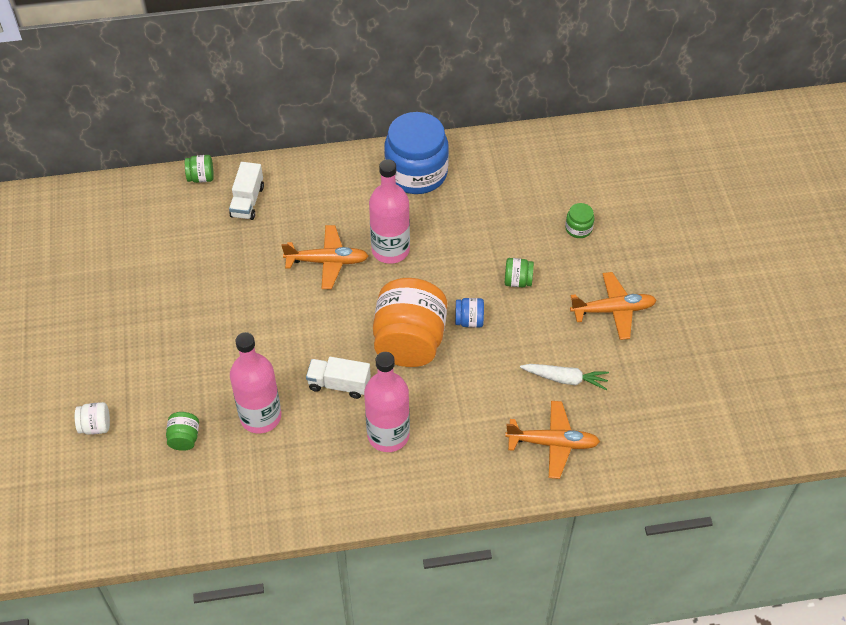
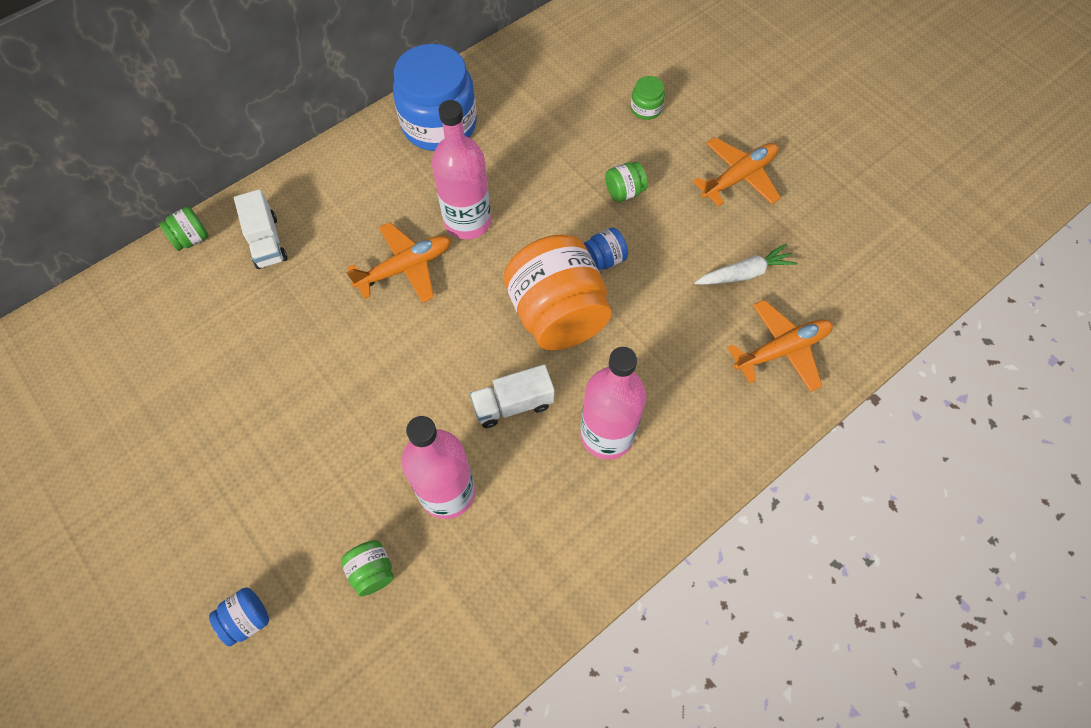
camera: 30 degrees left, 10 degrees up
white jar [75,402,110,435] -> blue jar [209,587,269,647]

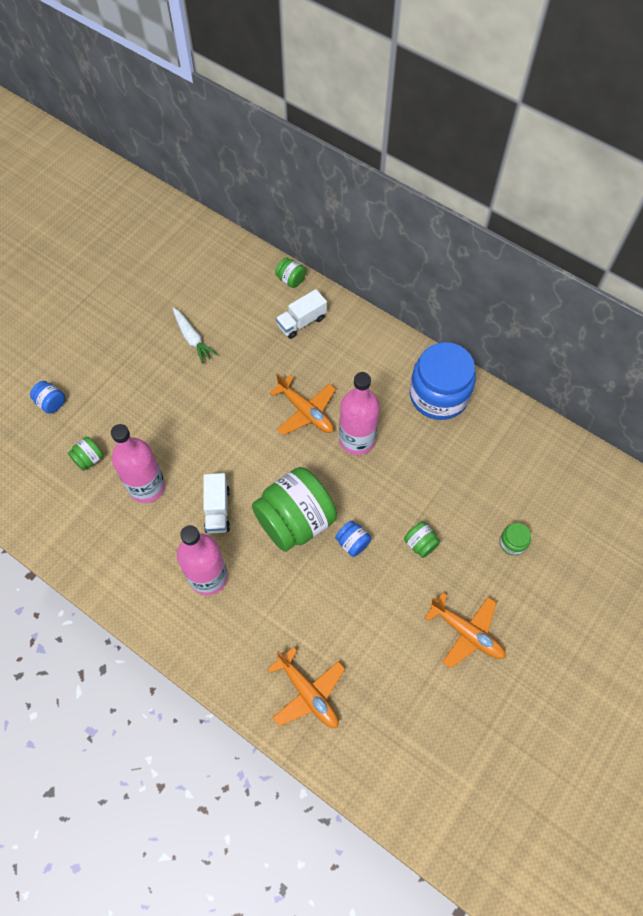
camera: 75 degrees right, 0 degrees up
white truck [470,365,555,428] -> white truck turned 150 degrees counterclockwise [203,473,230,534]
orange jar [504,235,612,351] -> green jar [252,467,337,552]
white carrot [695,244,798,285] -> white carrot moved to [172,307,218,364]

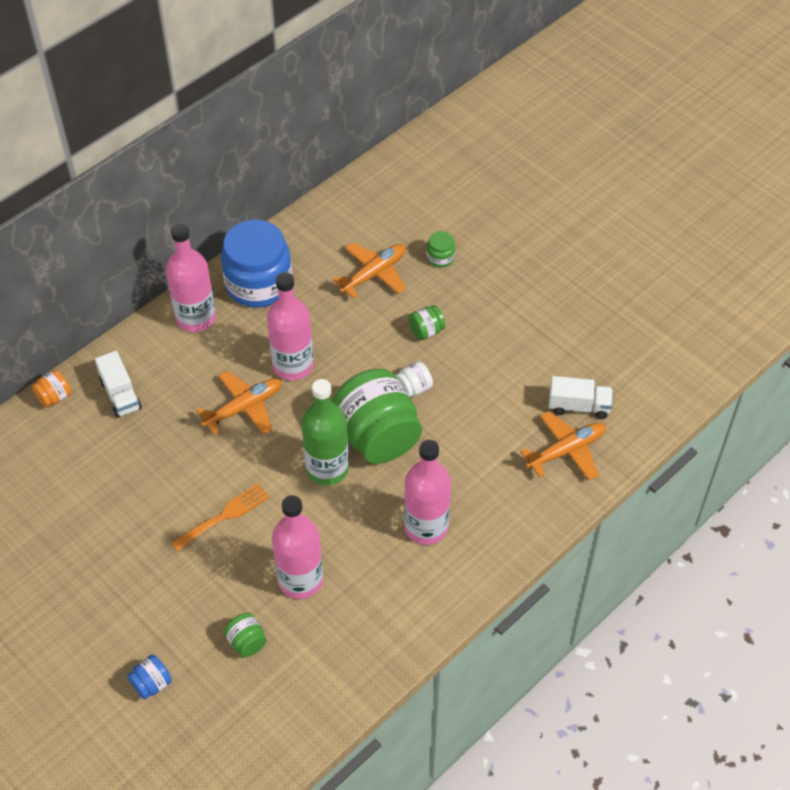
camera: 80 degrees left, 10 degrees down
white carrot [172,307,218,364] -> none
white truck [203,473,230,534] -> white truck moved to [549,376,613,419]
green jar [275,258,306,288] -> orange jar [32,369,71,408]
blue jar [335,521,371,557] -> white jar [395,361,433,397]
orange plane [424,592,506,669] -> orange plane moved to [332,242,406,299]
none -> pink bottle [166,224,216,332]
none -> orange fork [171,483,270,552]
none -> green bottle [301,379,349,486]

